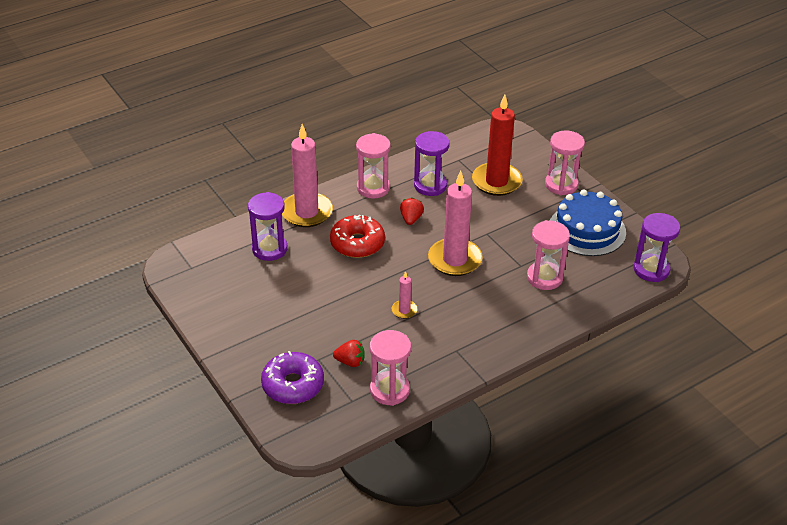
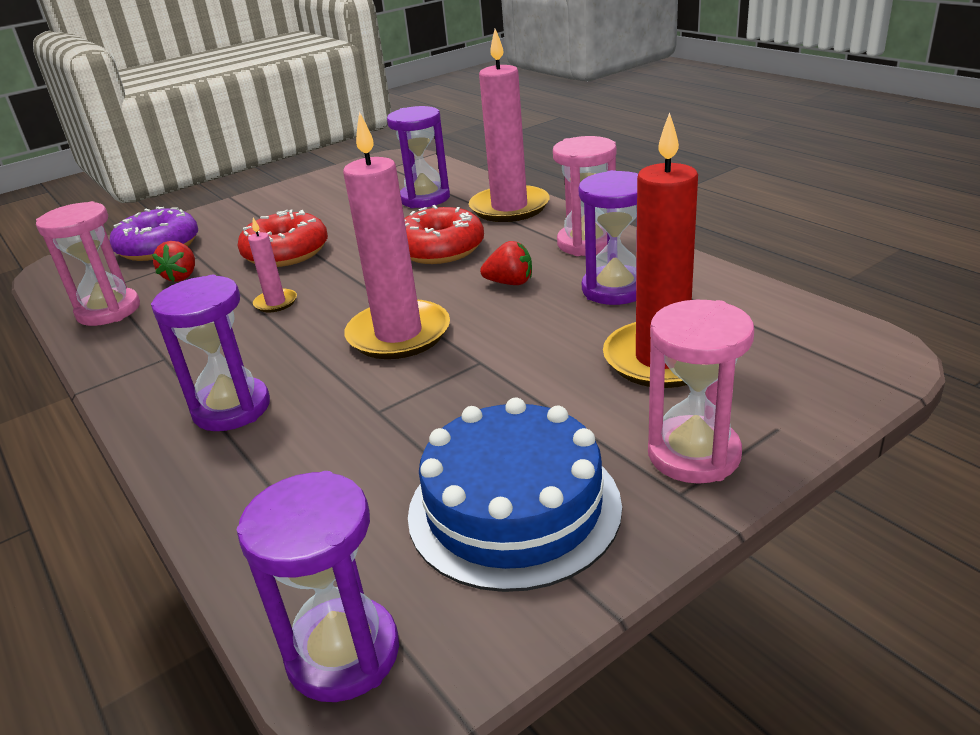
camera: 90 degrees right, 10 degrees down
pink hourglass [527,220,570,290] -> none
none -> purple hourglass [151,275,270,431]
none -> red donut [237,209,328,267]

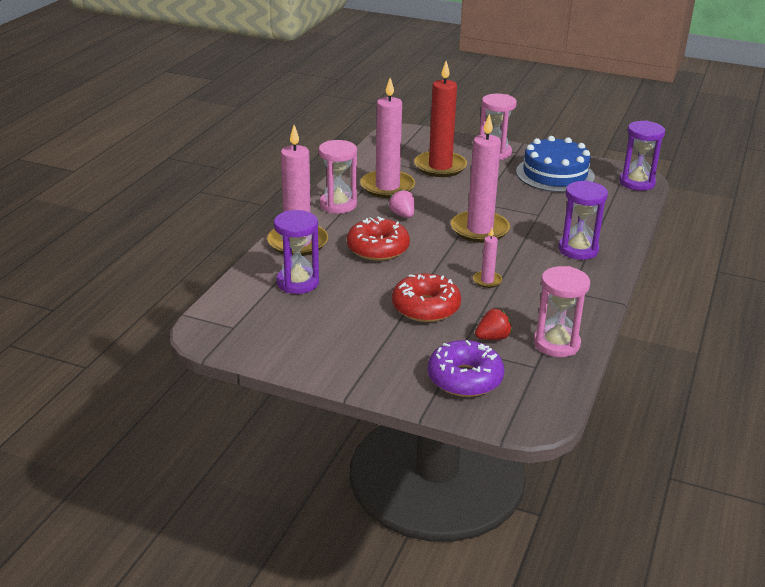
camera: 125 degrees left, 0 degrees up
red strawberry [480,241,532,285] -> pink strawberry [389,189,415,218]
purple hourglass [579,170,638,305] -> pink candle [360,78,415,198]

